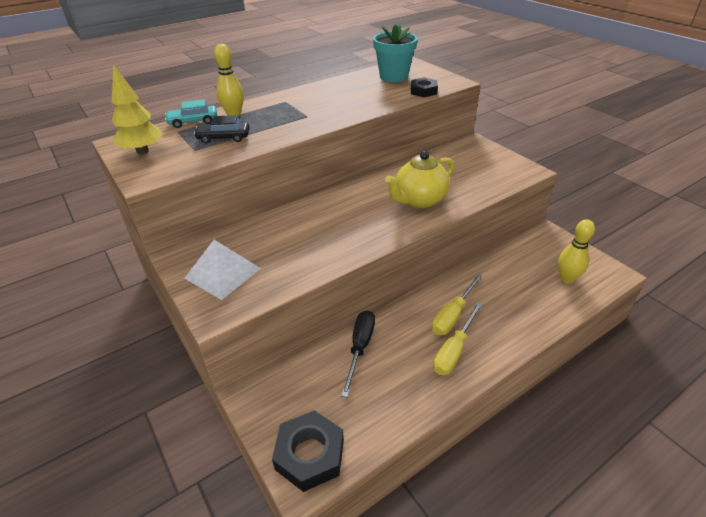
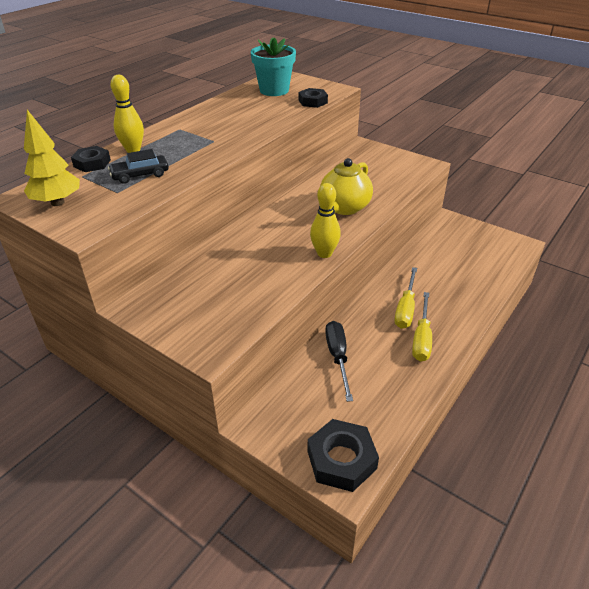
camera: 20 degrees left, 0 degrees up
turquoise car [165,99,217,128] -> black nut [71,146,111,172]
white pyramid [184,240,261,300] -> none
yellow bowling pin [558,219,595,284] -> yellow bowling pin moved to [310,183,341,258]

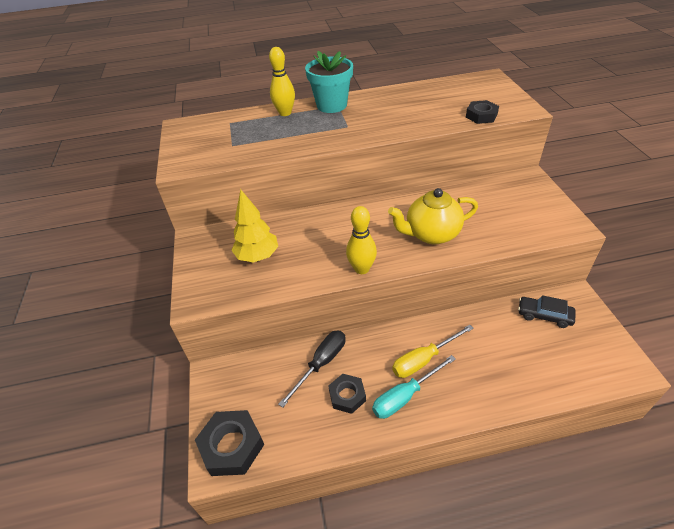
camera: 45 degrees right, 5 degrees up
yellow tree [24,110,80,206] -> yellow tree moved to [231,189,278,263]
black nut [71,146,111,172] -> black nut moved to [328,374,366,414]
black car [108,149,169,184] -> black car moved to [518,295,575,328]
turquoise flower pot [251,38,296,96] -> turquoise flower pot moved to [305,51,353,113]
yellow screwdriver [412,292,432,362] -> turquoise screwdriver [372,355,456,419]

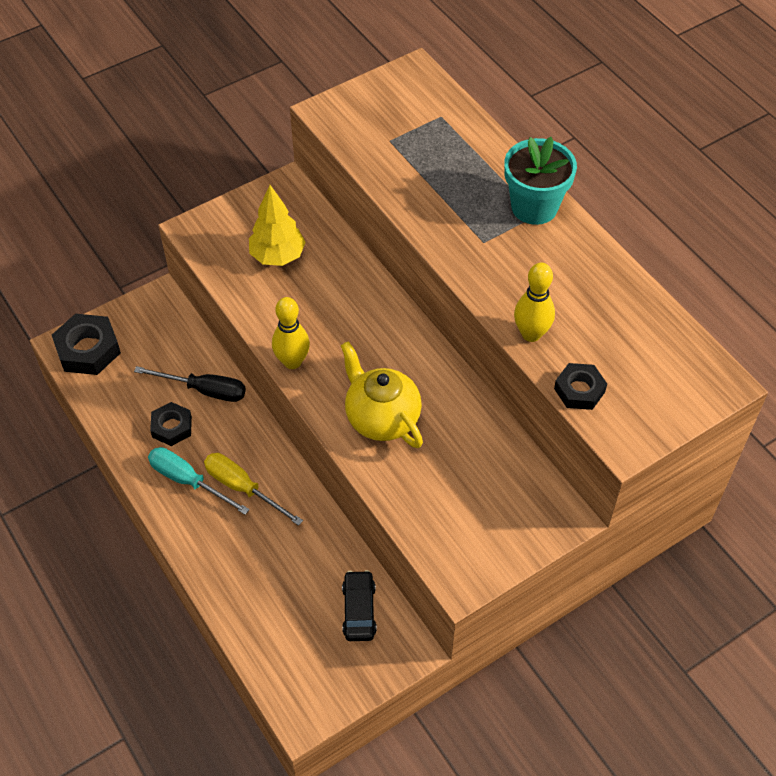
camera: 65 degrees right, 10 degrees up
yellow bowling pin [269,47,295,116] -> yellow bowling pin moved to [514,263,555,342]

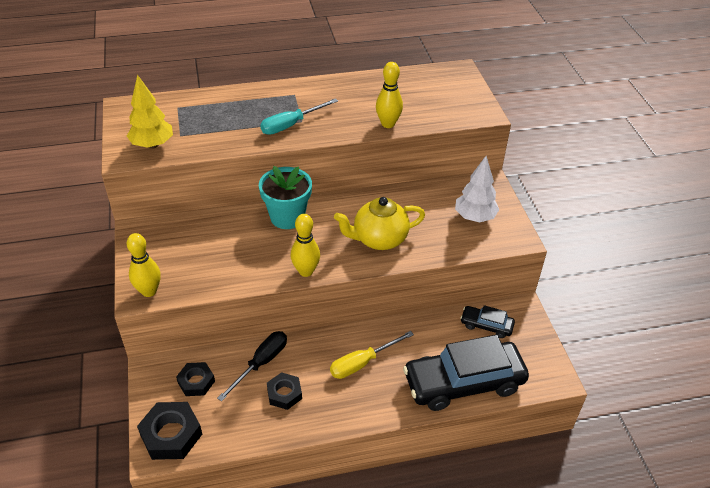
camera: 70 degrees left, 10 degrees down
turquoise screwdriver [148,447,250,515] -> turquoise screwdriver moved to [260,98,338,135]
yellow tree [249,185,306,266] -> yellow tree moved to [127,75,173,149]
turquoise flower pot [504,137,577,225] -> turquoise flower pot moved to [259,166,312,229]
black nut [554,363,607,410] -> black nut moved to [176,362,215,396]
none -> yellow bowling pin [127,233,161,297]
none -> black car [403,335,529,411]
none -> white tree [455,156,499,222]

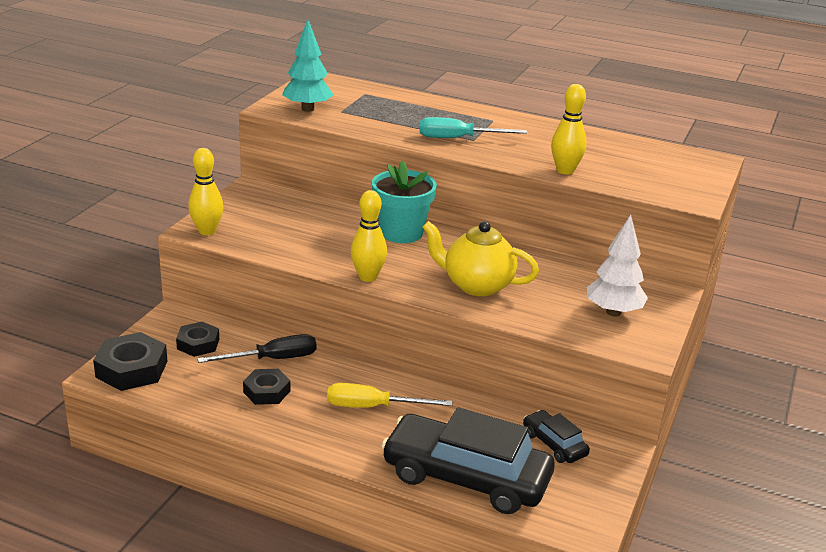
camera: 35 degrees right, 15 degrees down
yellow tree [127,75,173,149] -> turquoise tree [282,19,334,112]

